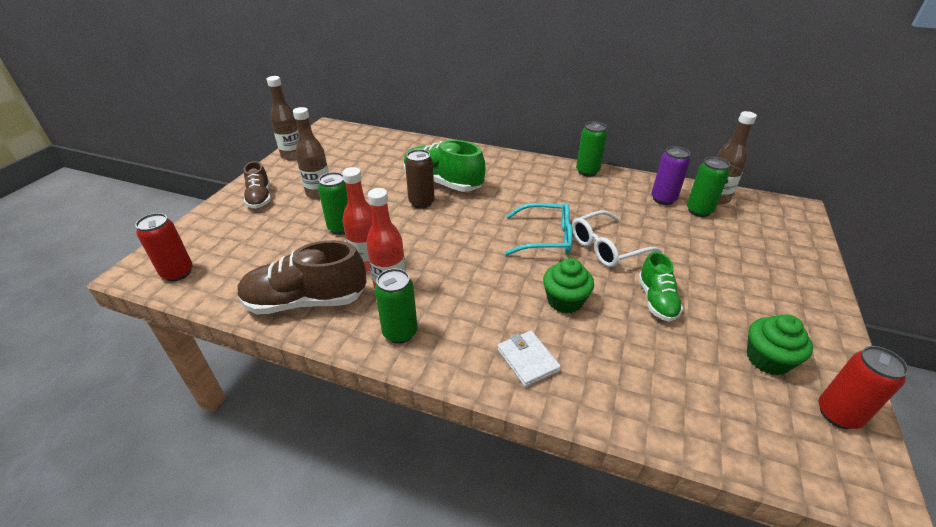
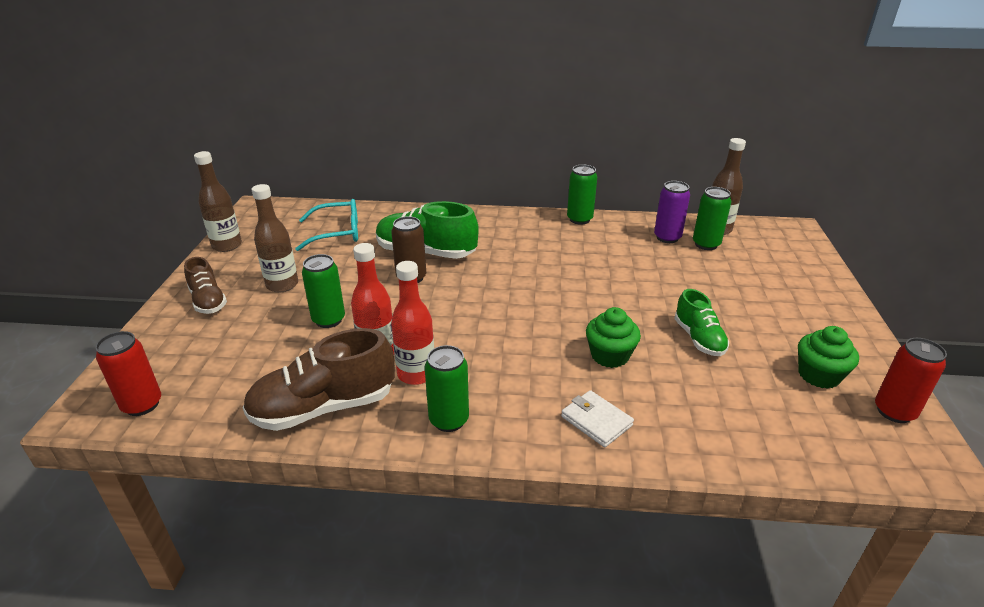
camera: 15 degrees left, 5 degrees down
turquoise glasses [505,203,573,255] -> turquoise glasses moved to [295,199,358,251]
white glasses [572,210,662,267] -> none

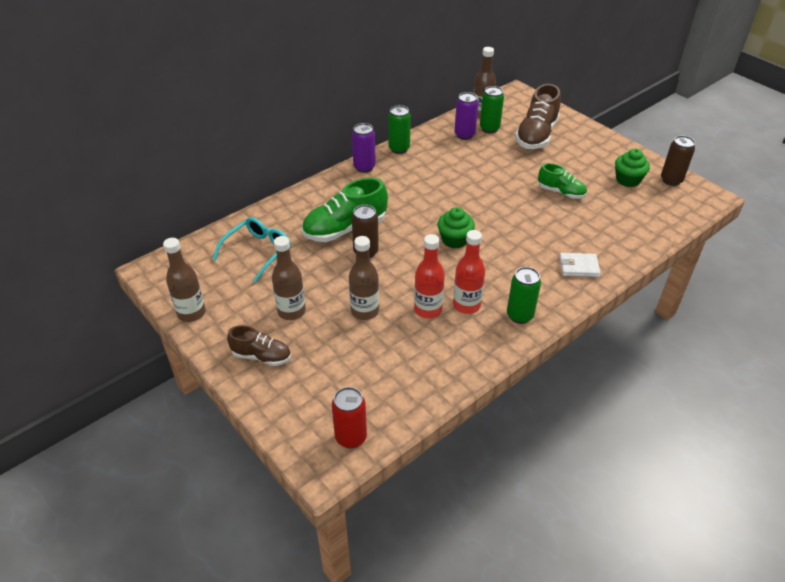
camera: 45 degrees left, 10 degrees up
brown shoe [243,328,395,431] -> brown shoe moved to [515,84,561,149]
green can [302,254,345,328] -> brown bottle [349,236,379,320]
green cupcake [586,307,641,368] -> green cupcake moved to [438,207,475,248]
red can [875,338,947,423] -> brown can [661,136,695,186]
none -> purple can [352,123,376,173]

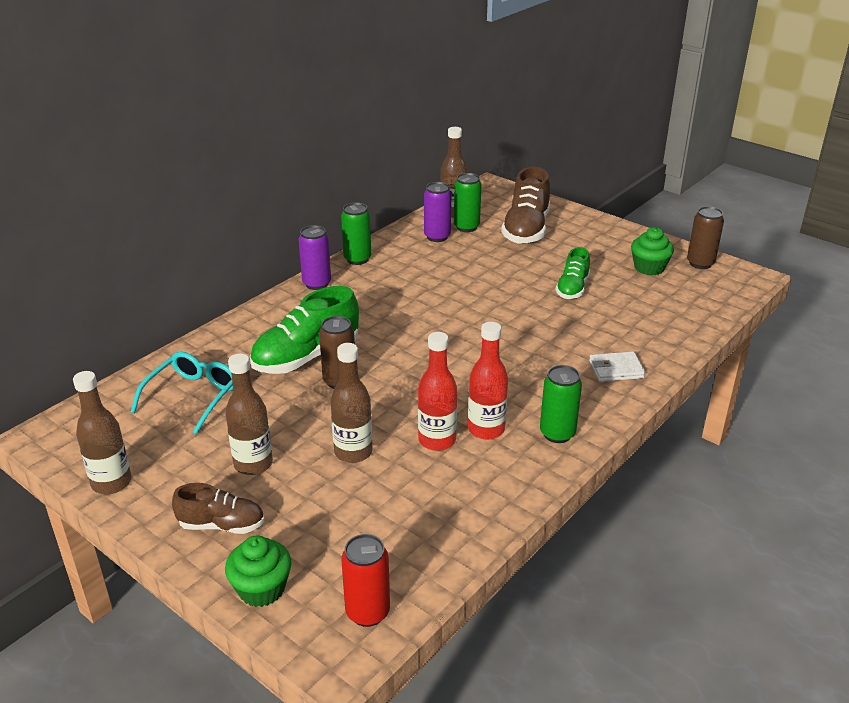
camera: 10 degrees left, 10 degrees down
green cupcake [438,207,475,248] -> green cupcake moved to [225,536,291,607]
green shoe [538,163,587,199] -> green shoe turned 90 degrees clockwise [555,247,590,299]

